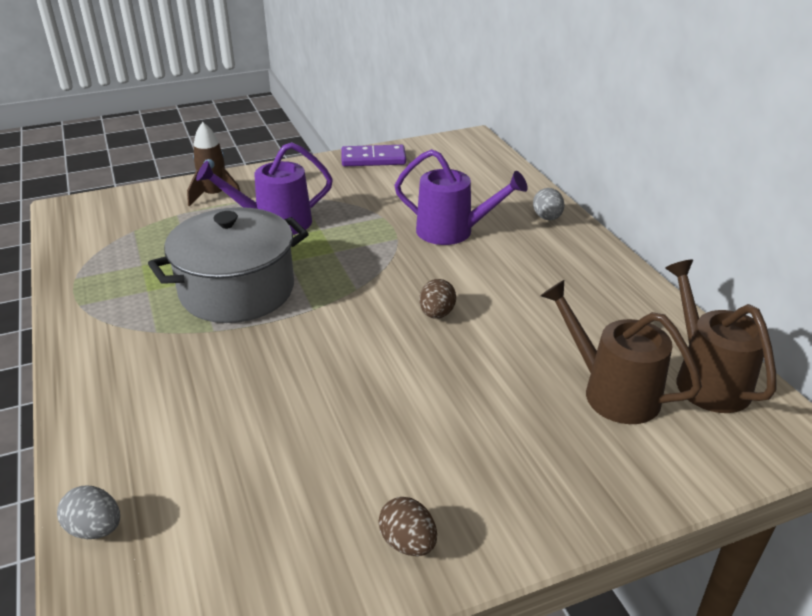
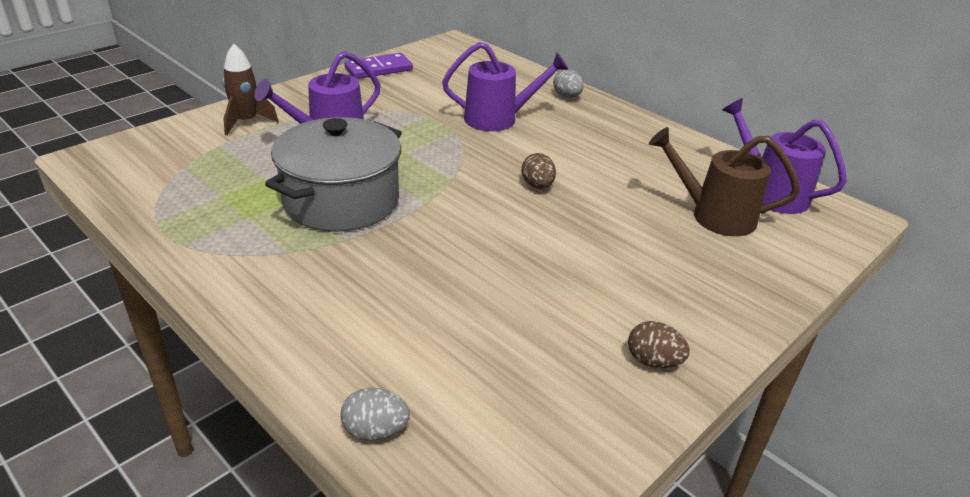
camera: 25 degrees left, 0 degrees up
brown watering can [665,260,776,413] -> purple watering can [722,98,847,214]

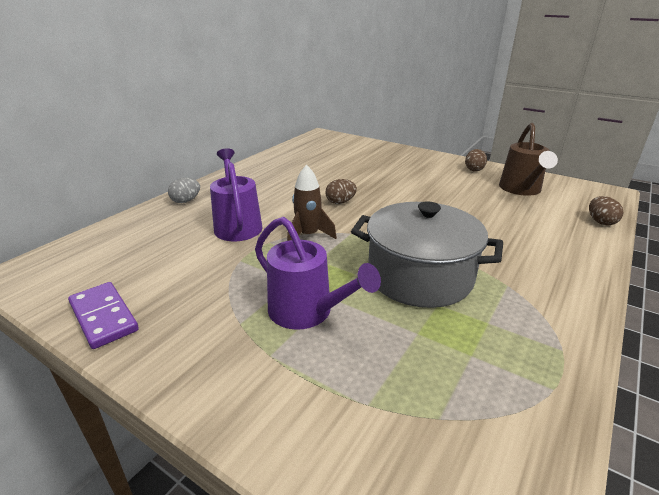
camera: 100 degrees left, 5 degrees down
brown rocket [223,44,279,136] -> brown rocket moved to [287,165,337,241]
grey egg [341,388,410,441] -> brown egg [589,196,624,226]
brown watering can [649,127,800,236] -> brown watering can moved to [499,123,558,196]
purple watering can [722,98,847,214] -> none

